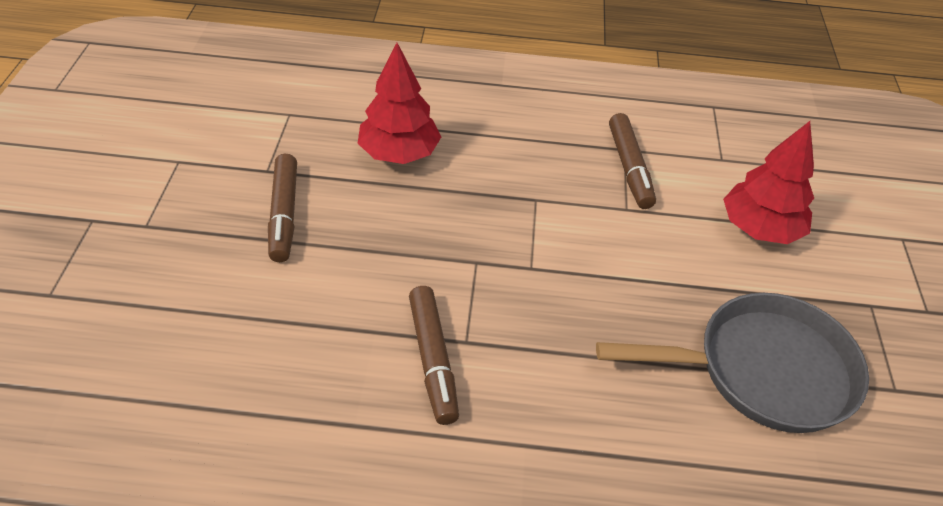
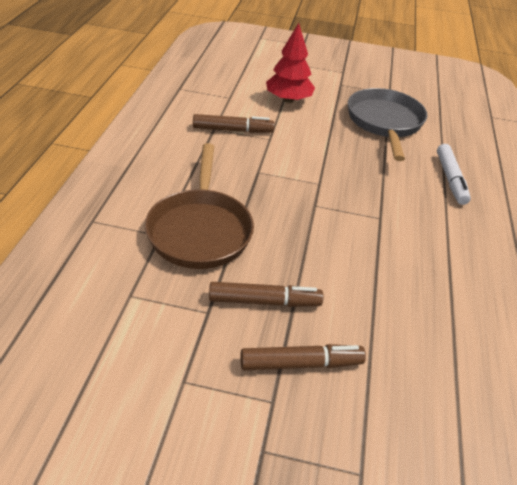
camera: 85 degrees left, 5 degrees down
red tree [358,43,441,164] -> brown pan [145,143,254,269]
brown marker [409,286,459,425] -> brown marker moved to [241,344,366,370]
none -> white marker [437,144,471,205]

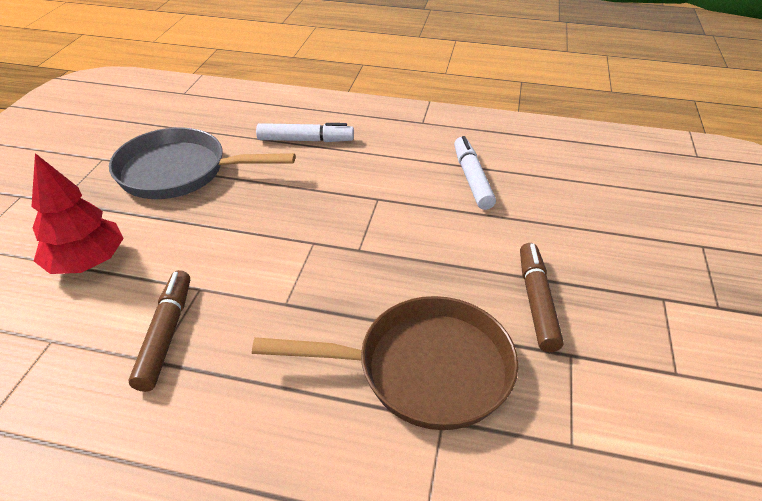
camera: 85 degrees left, 0 degrees up
brown marker [241,344,366,370] -> none
none -> white marker [454,136,496,210]

